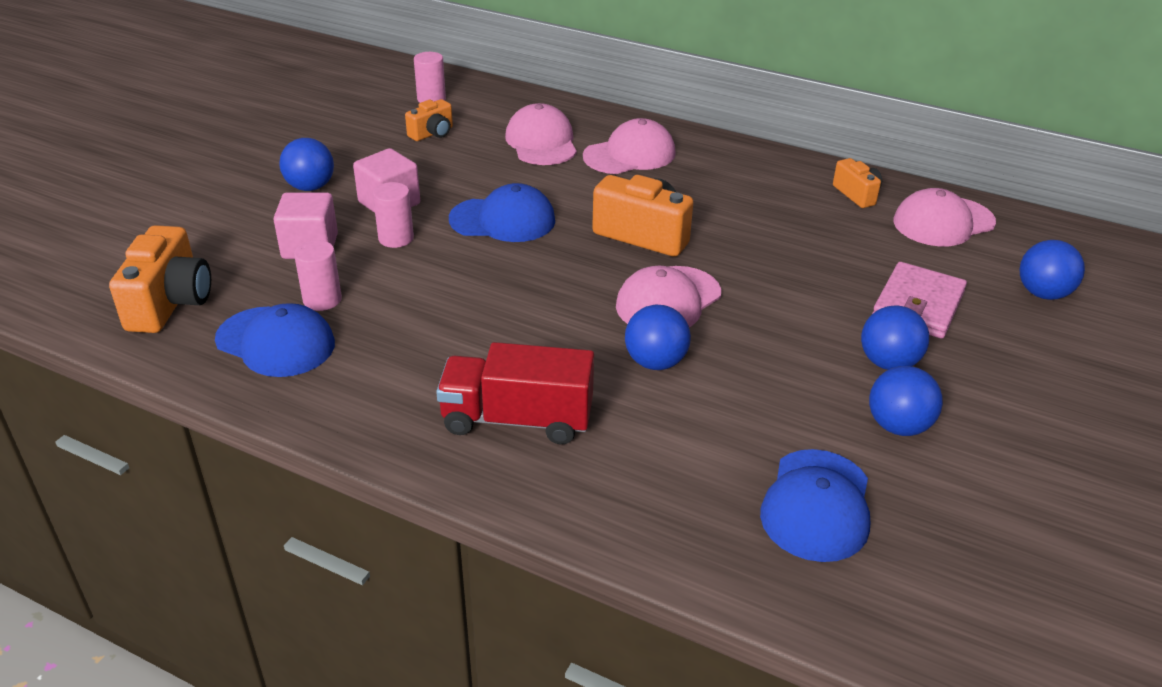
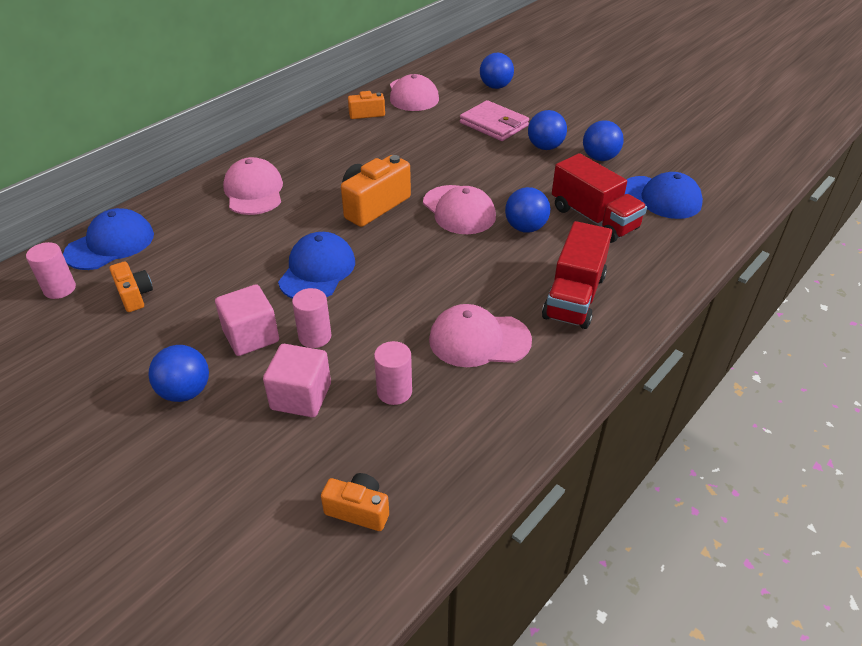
camera: 75 degrees left, 5 degrees up
orange camera [109,225,211,333] -> orange camera [321,473,389,531], size x0.57
blue cap [215,303,335,377] -> blue cap moved to [63,208,154,270]
pink cap [505,103,577,165] -> pink cap moved to [429,304,532,367]
none -> red truck [552,153,647,243]

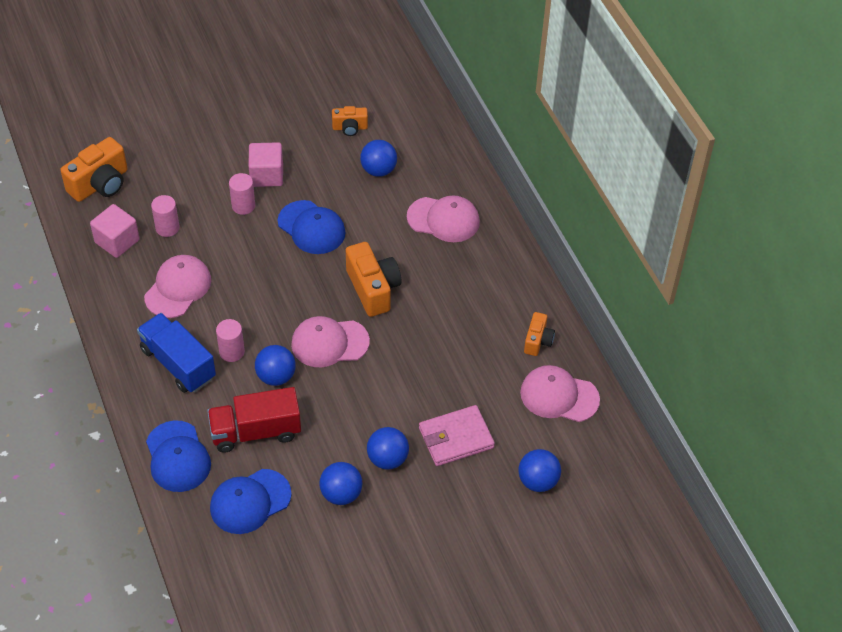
camera: 115 degrees right, 10 degrees up
pink cylinder [26,242,76,299] -> pink cylinder moved to [216,319,245,362]
blue cap [63,208,154,270] -> blue cap moved to [146,420,211,492]
blue ball [148,345,209,402] -> blue ball moved to [360,140,397,177]
pink cube [263,344,331,417] -> pink cube moved to [90,204,140,258]
orange camera [321,473,389,531] -> orange camera [60,137,127,202], size x1.75
red truck [542,221,612,329] -> blue truck [137,313,216,393]

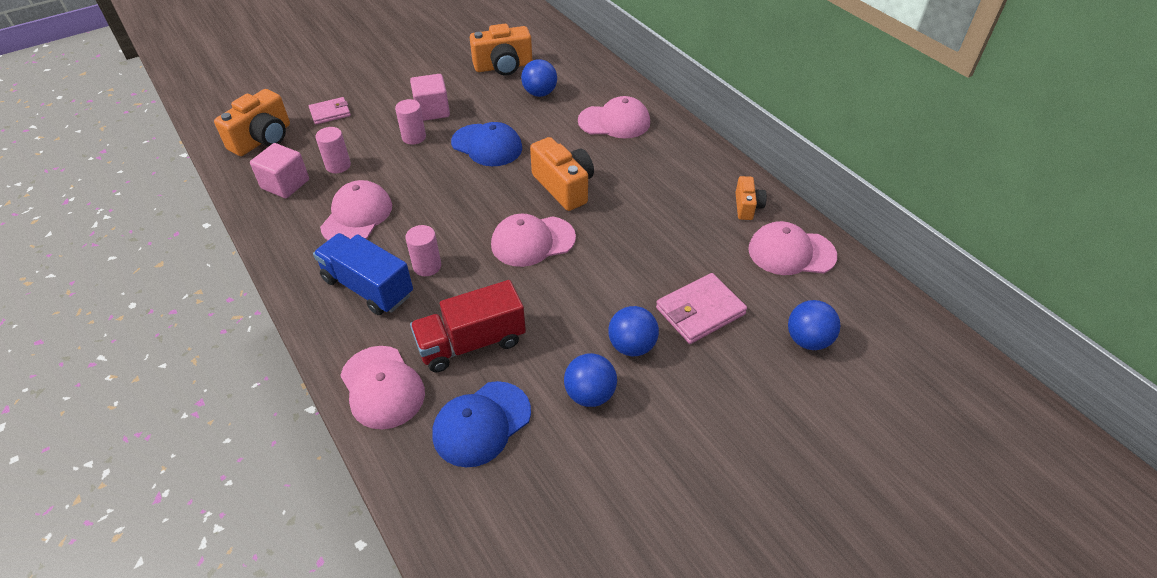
camera: 10 degrees left, 5 degrees down
blue cap [146,420,211,492] -> pink cap [340,346,425,429]
blue ball [255,345,296,386] -> none
orange camera [332,106,368,136] -> orange camera [470,24,532,75], size x1.75
none -> pink wallet [309,97,351,124]

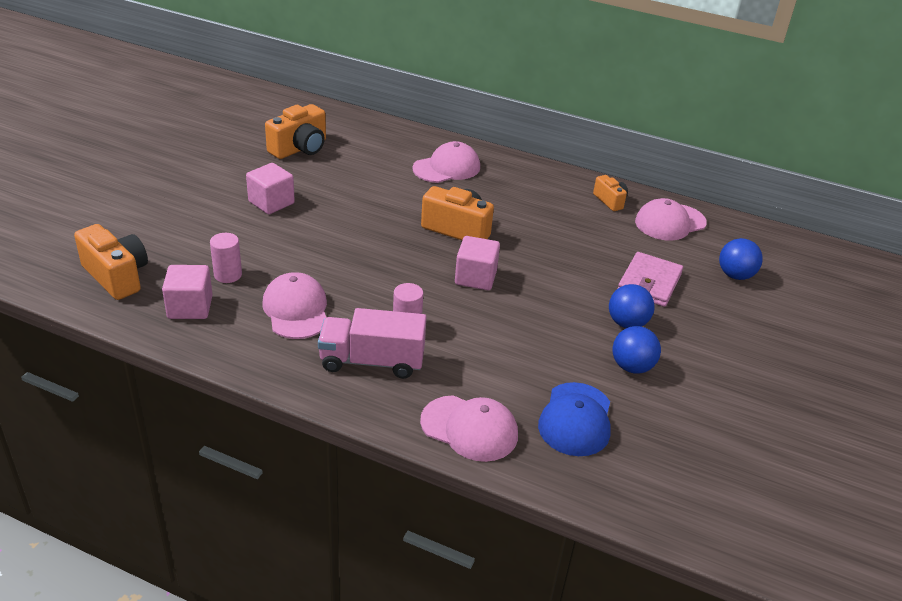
camera: 35 degrees left, 10 degrees down
orange camera [214,89,290,156] -> orange camera turned 45 degrees counterclockwise [74,224,148,300]
pink wallet [309,97,351,124] -> none
blue truck [313,233,413,315] -> pink truck [318,308,426,379]
pink cylinder [395,99,426,145] -> none
red truck [410,280,526,372] -> none
blue cap [451,122,522,166] -> none
pink cap [491,214,576,267] -> pink cube [455,236,500,290]
blue ball [521,59,557,97] -> none

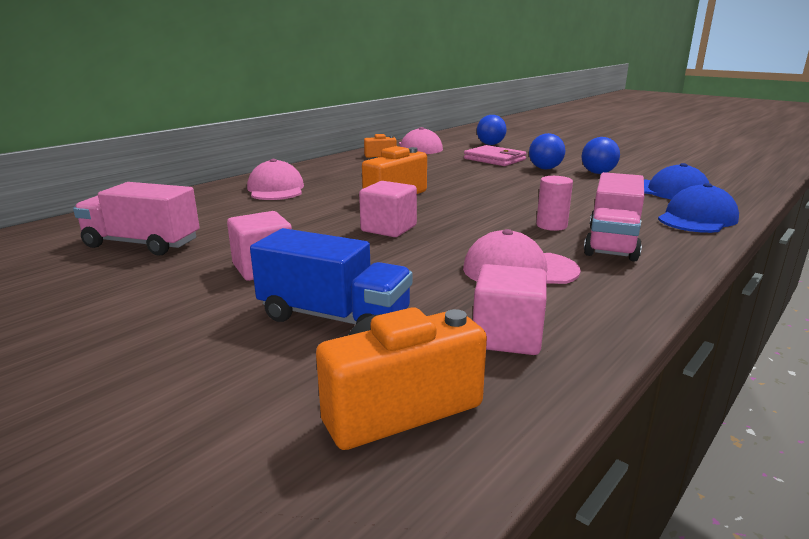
camera: 70 degrees left, 15 degrees down
pink cylinder [210,233,242,283] -> none
orange camera [265,104,326,159] -> pink truck [73,182,200,256]
pink cap [420,395,518,462] -> blue cap [658,183,739,233]
pink cube [455,236,500,290] -> pink cube moved to [359,181,417,237]
none -> blue truck [250,228,412,324]

